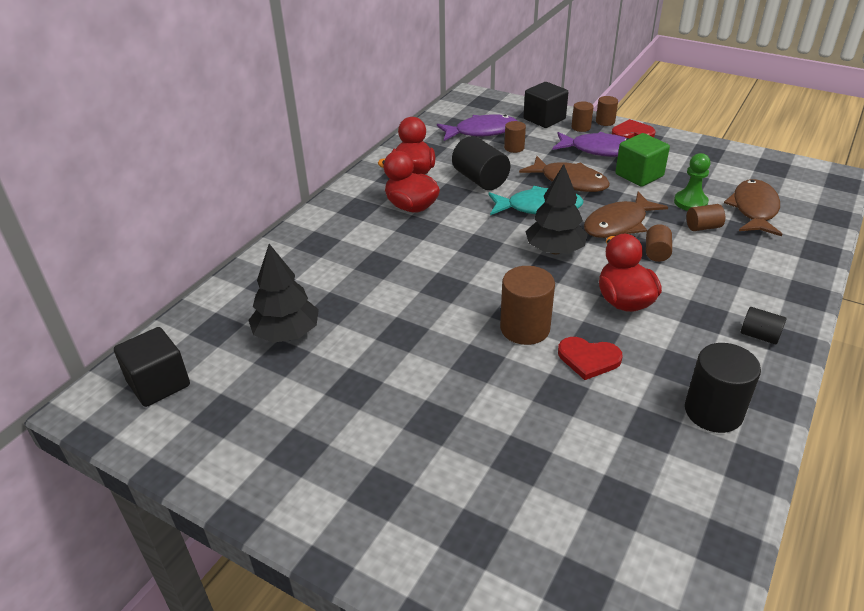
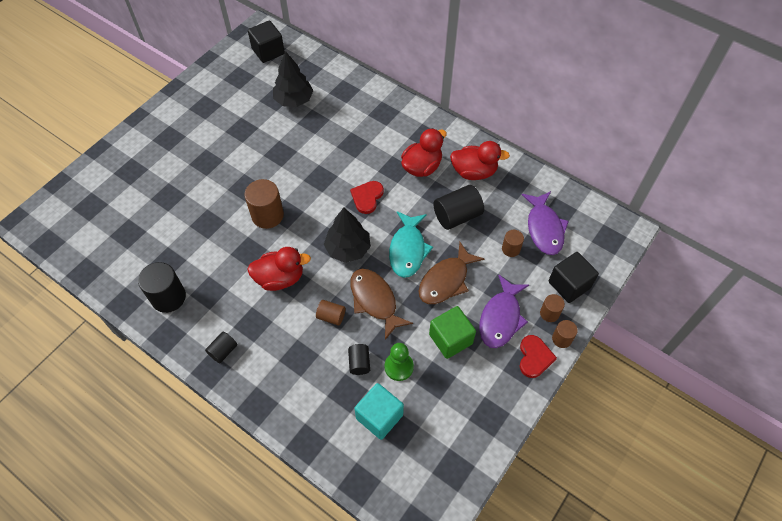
camera: 95 degrees right, 20 degrees up
red heart [558,337,623,380] -> red heart moved to [350,181,384,214]
brown cylinder [686,204,725,231] -> black cylinder [348,344,370,375]
brown fish [724,179,782,236] -> turquoise cube [355,383,404,440]

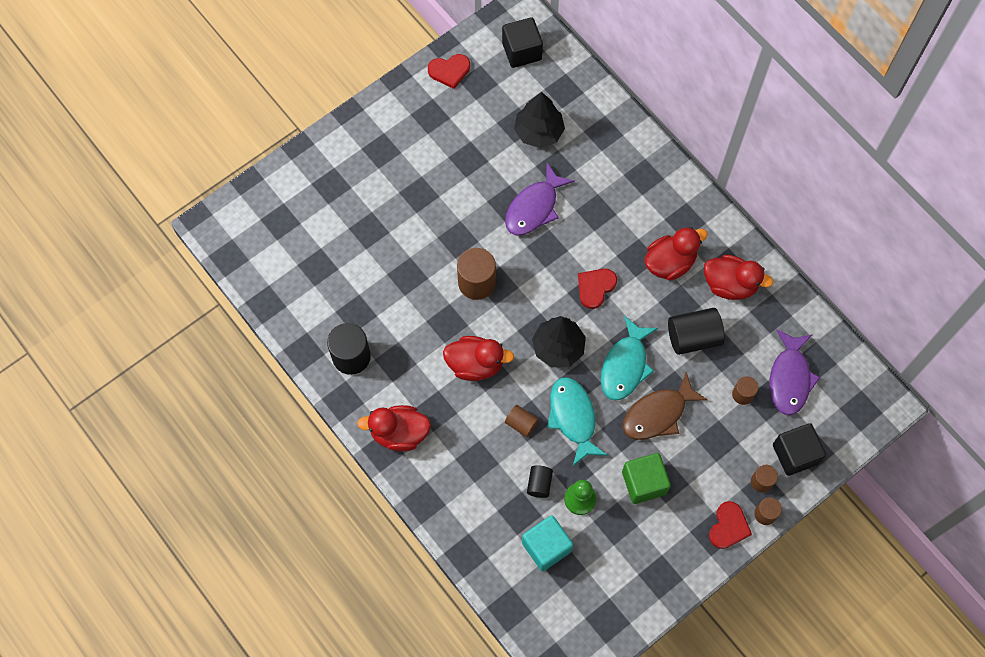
camera: 15 degrees right, 10 degrees up
black cylinder [205,332,237,363] -> red duck [357,405,431,451]
brown fish [350,269,413,340] -> turquoise fish [547,377,608,466]
purple fish [479,274,529,348] -> purple fish moved to [505,163,575,236]
none -> red heart [428,54,470,89]

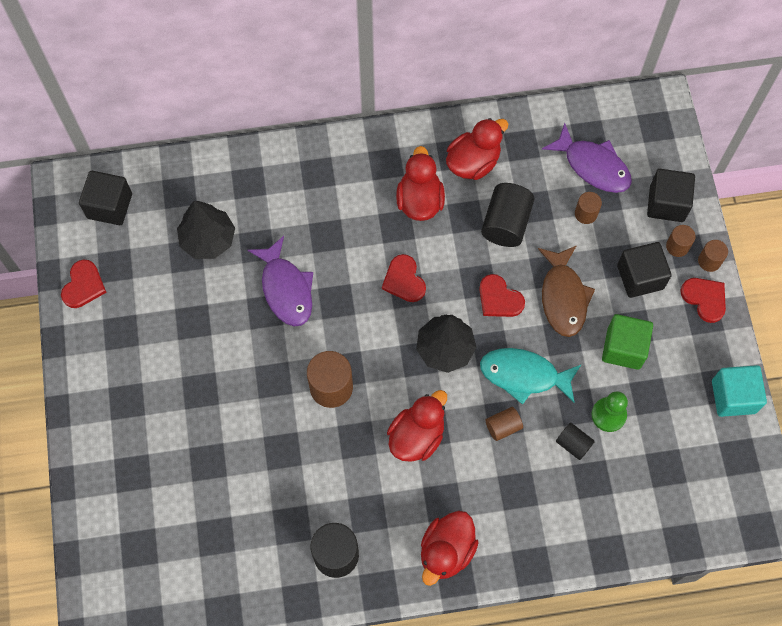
camera: 60 degrees left, 0 degrees up
turquoise cube [522,515,573,571] -> turquoise cube moved to [712,365,767,417]
turquoise fish [601,316,658,401] -> red heart [479,274,525,317]
none -> black cube [617,242,672,298]

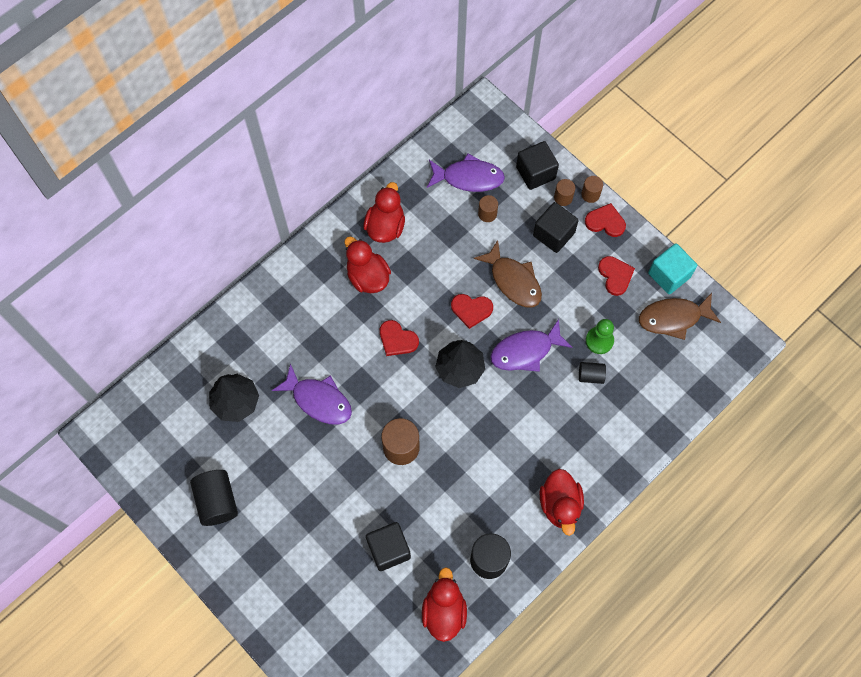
camera: 35 degrees left, 0 degrees up
red heart [61,260,107,308] -> red heart moved to [598,256,635,296]
black cube [79,171,132,225] -> black cube moved to [366,522,411,571]
red duck [387,390,447,462] -> red duck moved to [422,567,467,642]
turquoise fish [480,348,581,405] -> purple fish [490,319,573,372]
black cylinder [481,183,535,247] -> black cylinder moved to [190,470,238,526]
brown cylinder [486,407,523,441] -> none
green cube [602,314,653,370] -> none
none -> brown fish [639,293,721,340]

